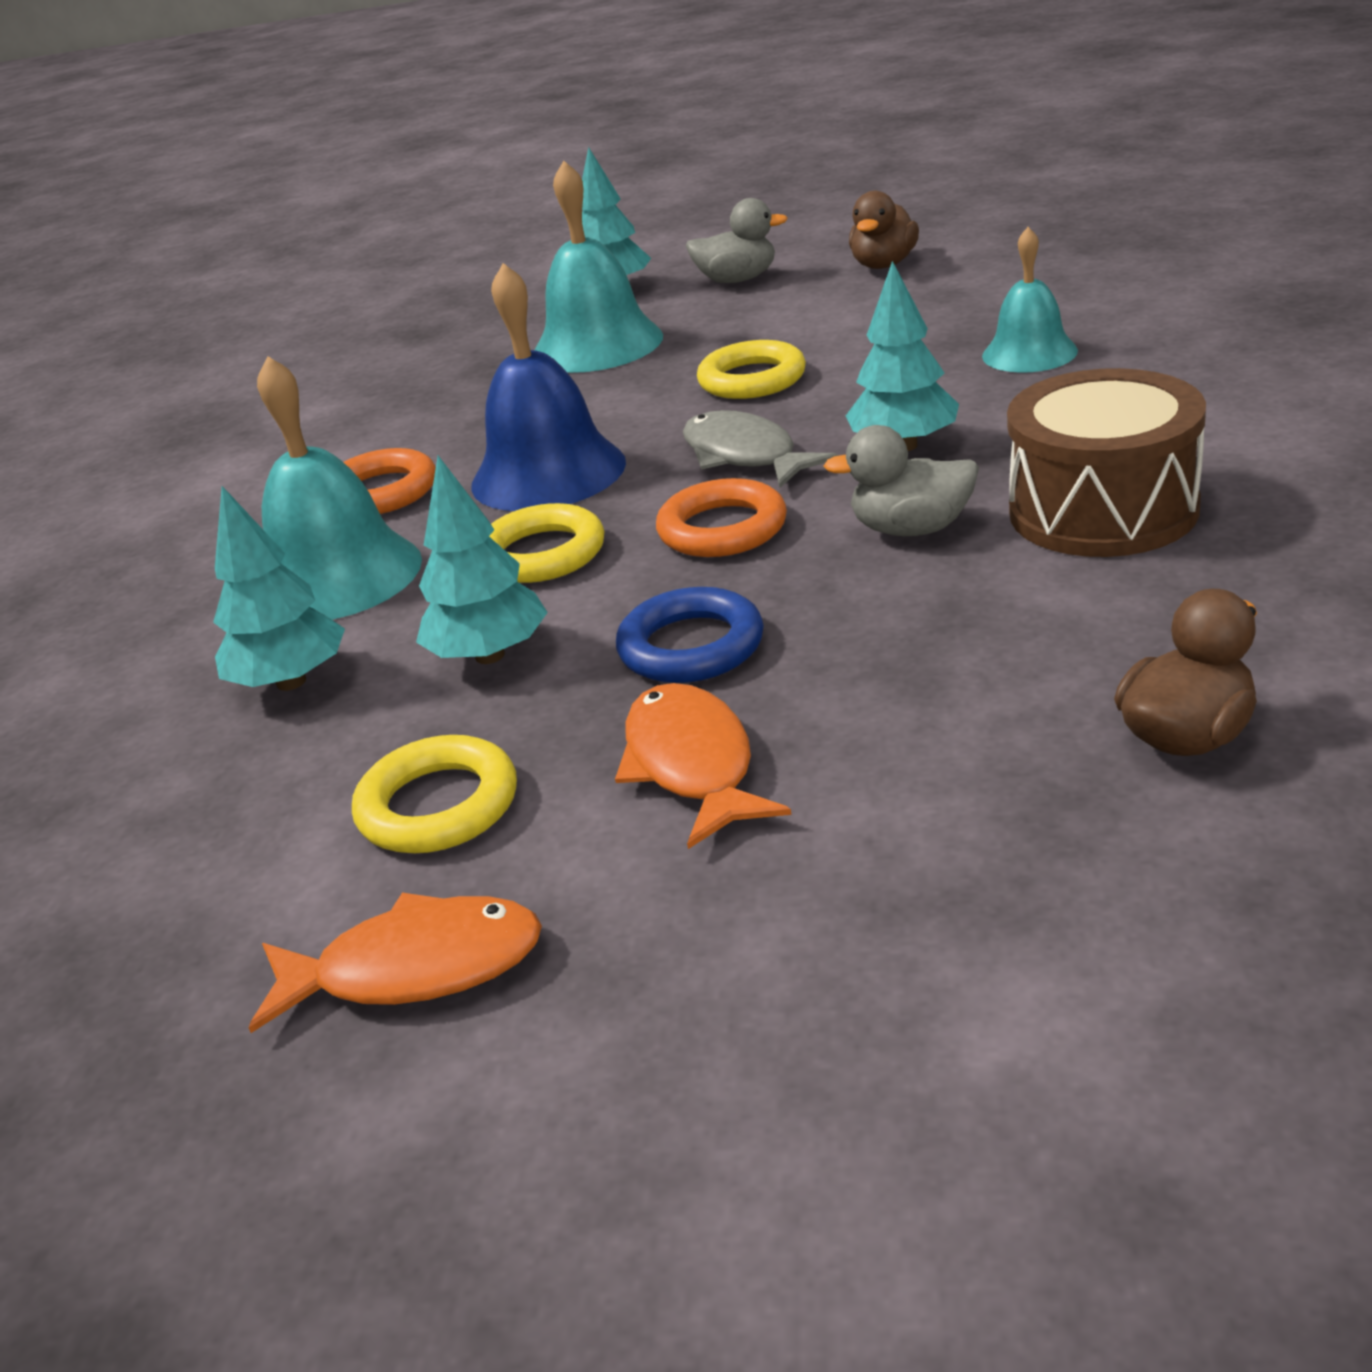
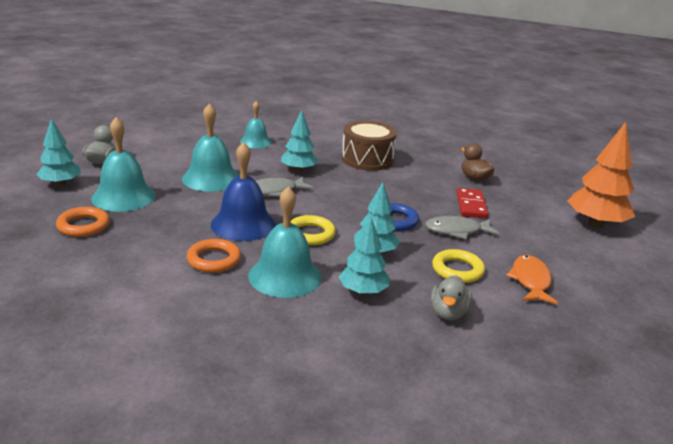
camera: 85 degrees left, 5 degrees down
orange fish [615,683,791,849] -> grey fish [425,216,499,239]
orange ring [656,478,787,557] -> orange ring moved to [56,207,110,237]
yellow ring [697,340,806,399] -> turquoise bell [182,103,239,192]
grey duck [824,425,979,536] -> grey duck moved to [430,275,472,320]
brown duck [849,191,919,269] -> none
none -> red domino [456,188,488,218]
none -> orange tree [568,122,635,228]

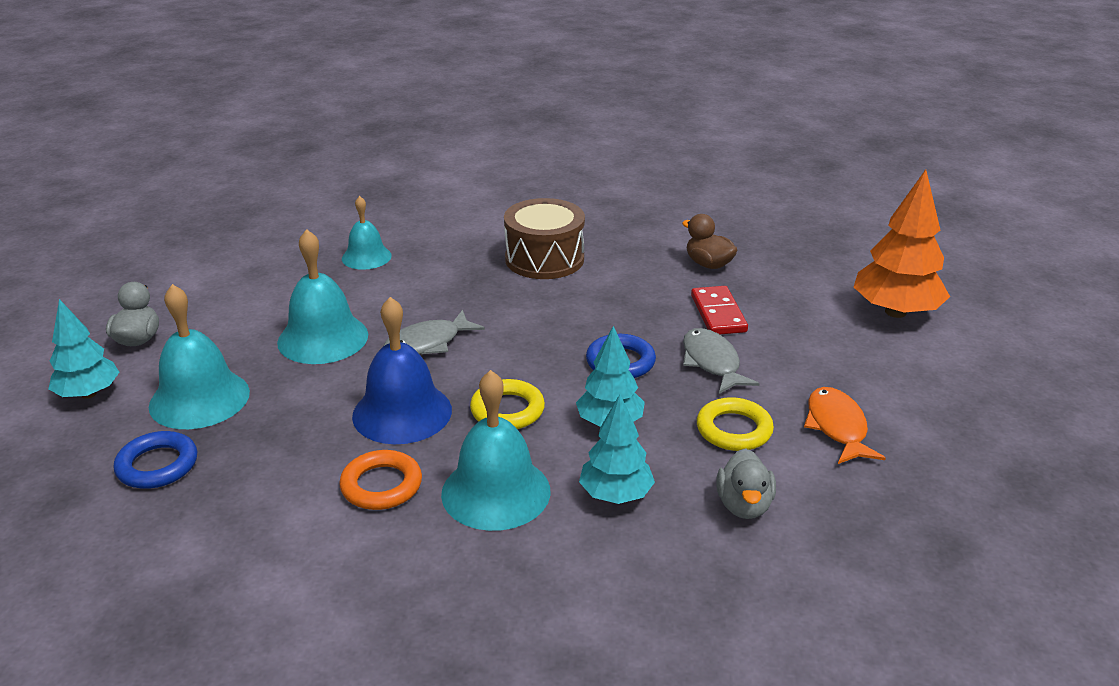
camera: 10 degrees left, 5 degrees up
orange ring [56,207,110,237] -> blue ring [114,431,197,489]
turquoise tree [281,110,318,172] -> none
grey fish [425,216,499,239] -> grey fish turned 90 degrees clockwise [683,328,760,394]

